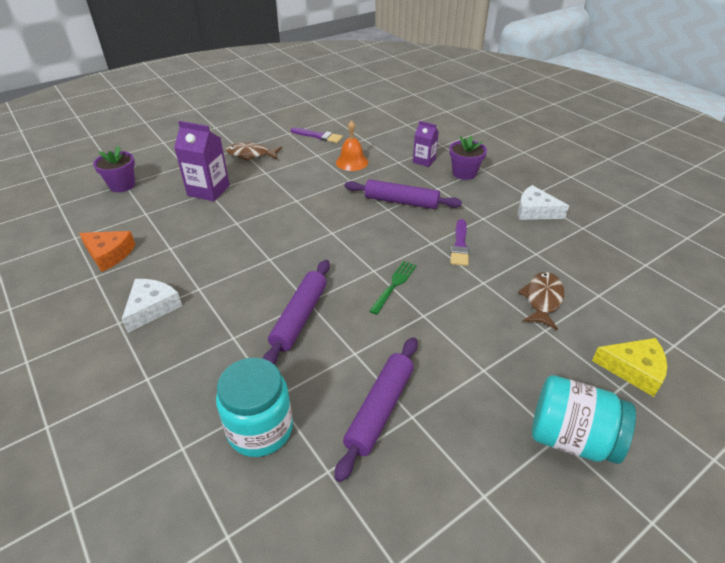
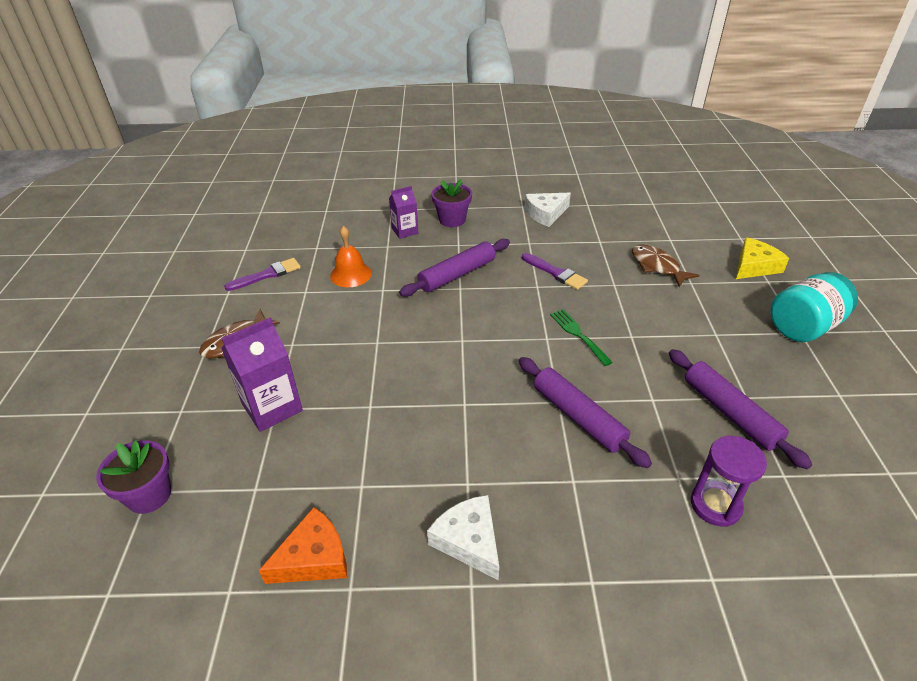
camera: 55 degrees left, 0 degrees up
turquoise jar [216,357,293,457] -> purple hourglass [691,436,767,527]

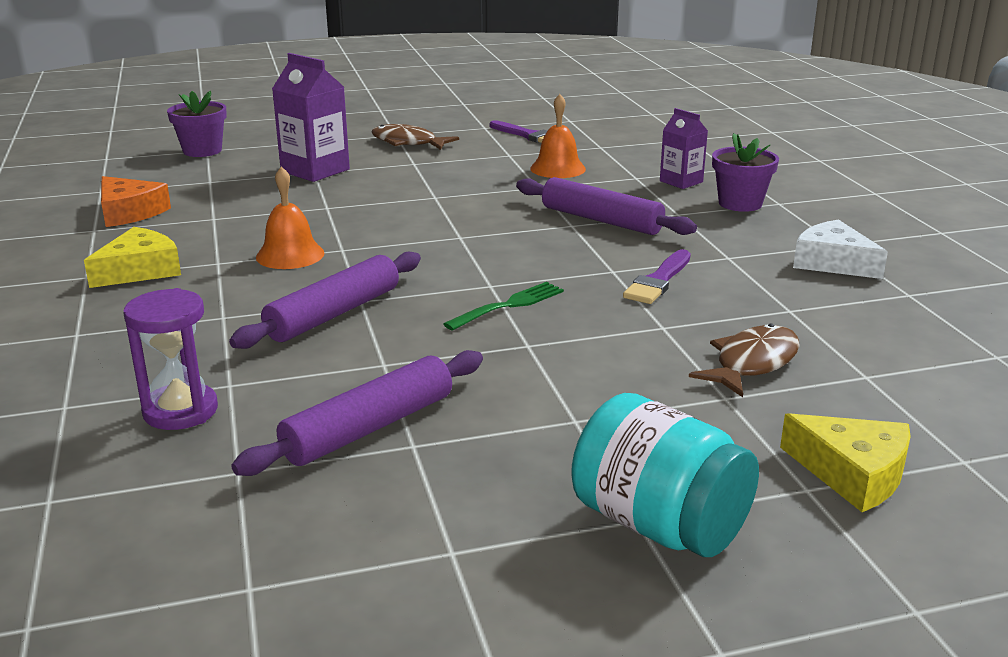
camera: 75 degrees right, 15 degrees down
white cheese [427,495,499,580] -> yellow cheese [84,227,181,288]
none -> orange bell [256,166,324,269]

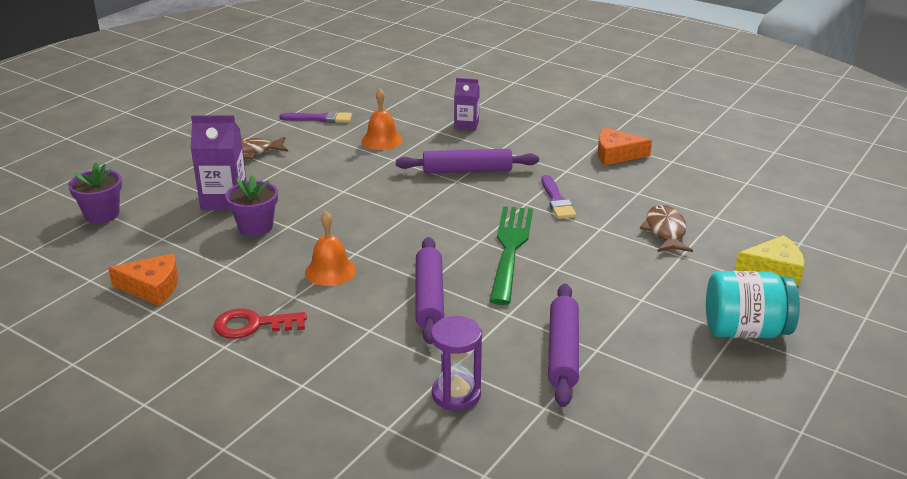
camera: 40 degrees left, 5 degrees up
yellow cheese [84,227,181,288] -> red key [214,308,307,339]
green fork [444,282,564,331] -> green fork [489,206,533,305], size x1.85
purple flower pot [712,133,779,212] -> purple flower pot moved to [225,175,278,236]
white cheese [793,220,888,279] -> orange cheese [598,127,652,165]

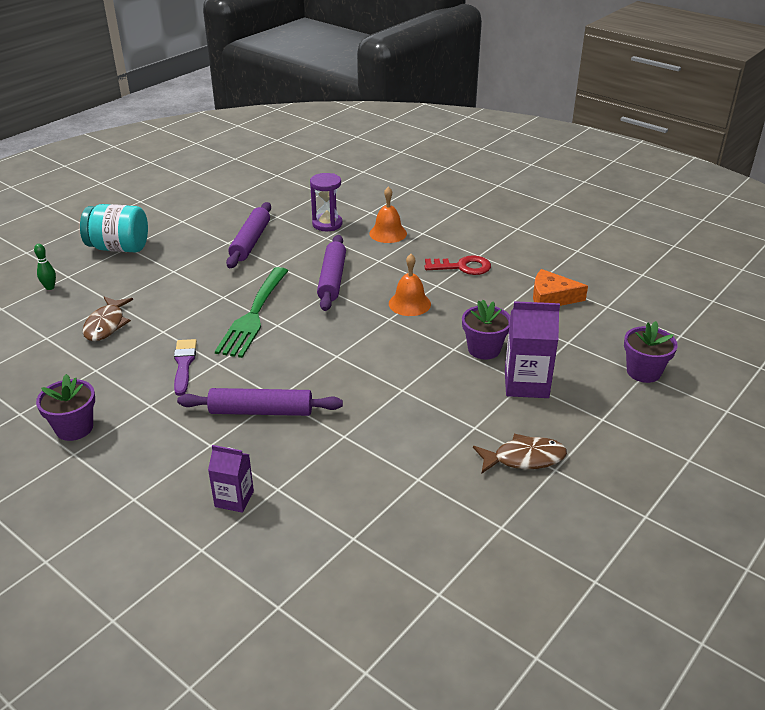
camera: 175 degrees left, 5 degrees up
purple brush [279,111,352,123] -> none
orange bell [362,89,403,150] -> orange bell moved to [369,187,407,243]
orange cheese [598,127,652,165] -> purple flower pot [36,374,95,441]
yellow cheese [735,235,804,286] -> green bowling pin [34,244,56,290]

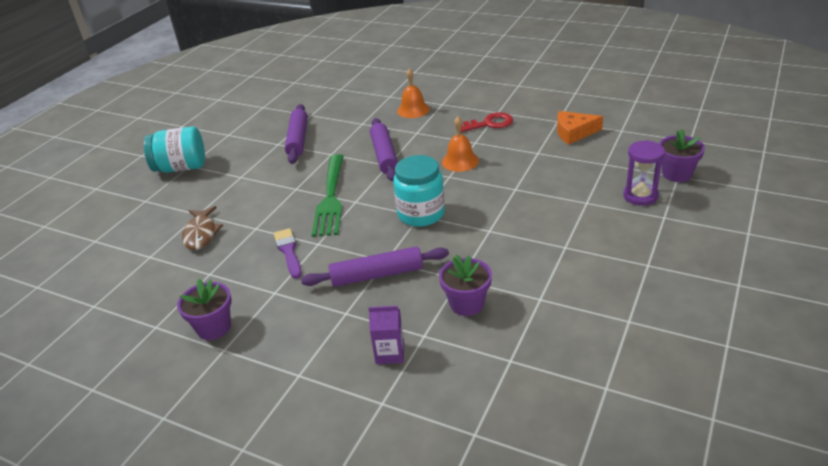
camera: 10 degrees left, 0 degrees up
green bowling pin [34,244,56,290] -> none
purple hourglass [310,173,343,231] -> purple hourglass moved to [623,140,665,206]
purple flower pot [462,300,510,359] -> purple flower pot moved to [439,255,492,316]
brown fish [473,434,567,474] -> none
purple carton [505,301,560,398] -> none
none -> turquoise jar [393,155,445,227]

